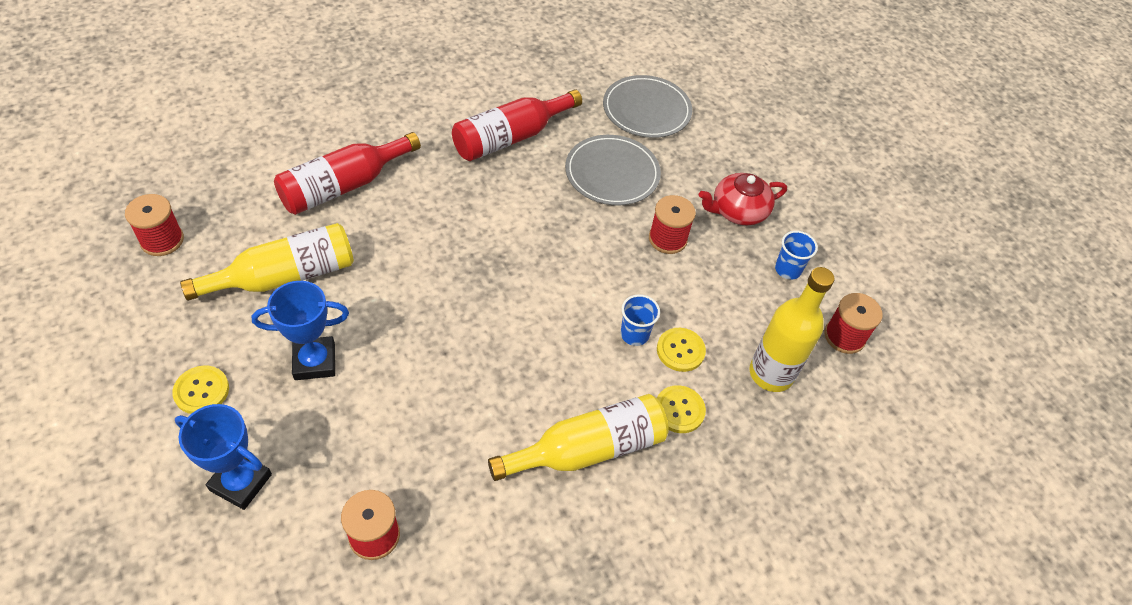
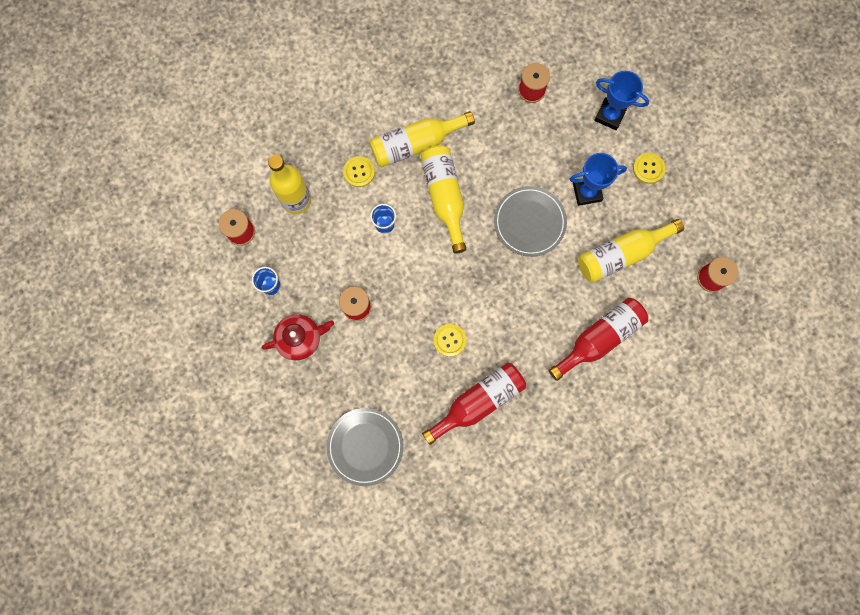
camera: 175 degrees left, 25 degrees up
grey plate [565,135,661,205] -> grey plate moved to [494,186,567,257]
yellow button [657,328,706,372] -> yellow button moved to [434,324,467,357]
none -> yellow bottle [420,145,466,254]

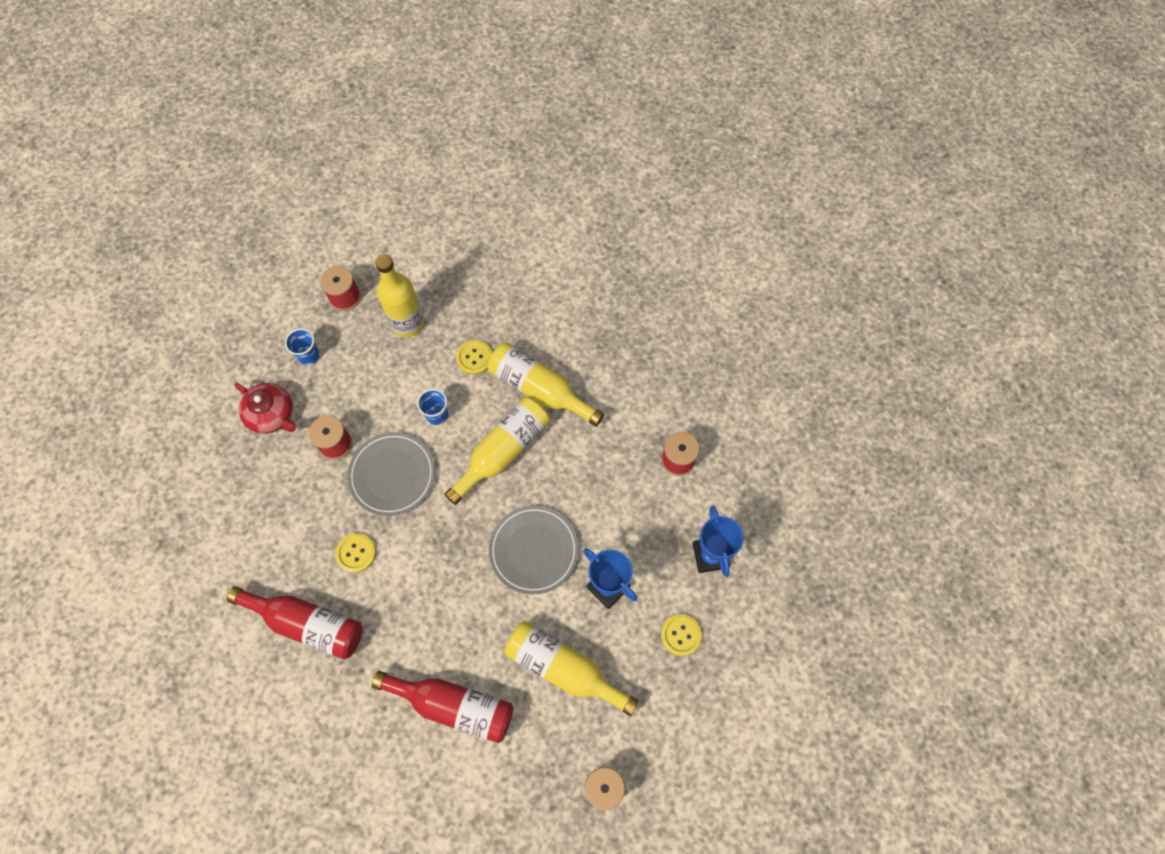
camera: 55 degrees right, 10 degrees down
grey plate [326,408,404,486] -> grey plate moved to [347,432,435,516]

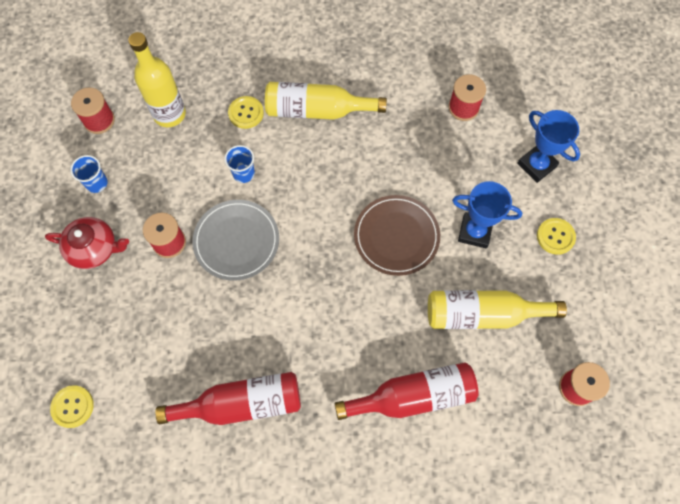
camera: 30 degrees left, 0 degrees up
yellow button [335,533,376,573] -> yellow button moved to [50,385,94,428]
yellow bottle [445,397,550,505] -> none
grey plate [489,505,579,594] -> brown plate [354,195,440,276]

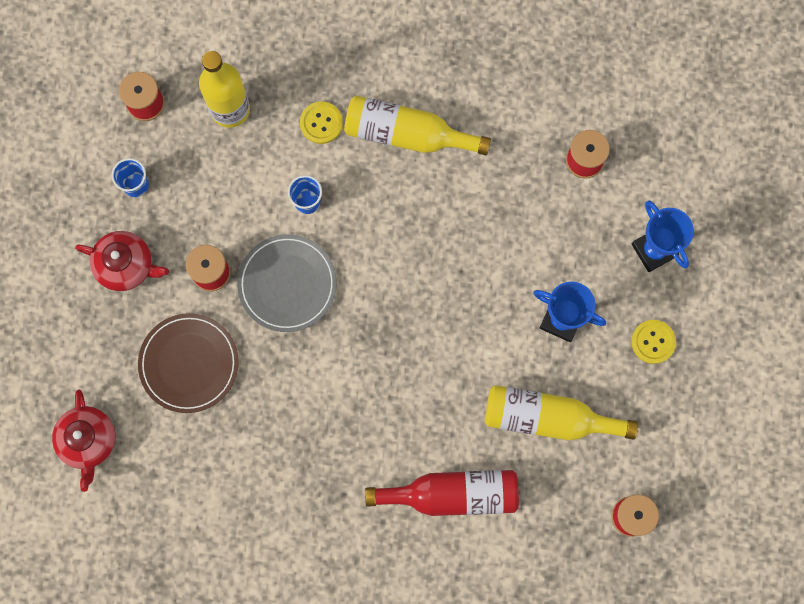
camera: 10 degrees right, 10 degrees up
yellow button [50,385,94,428] -> red teapot [52,389,115,492]
red bottle [155,372,301,425] -> none
brown plate [354,195,440,276] -> brown plate moved to [138,313,239,413]

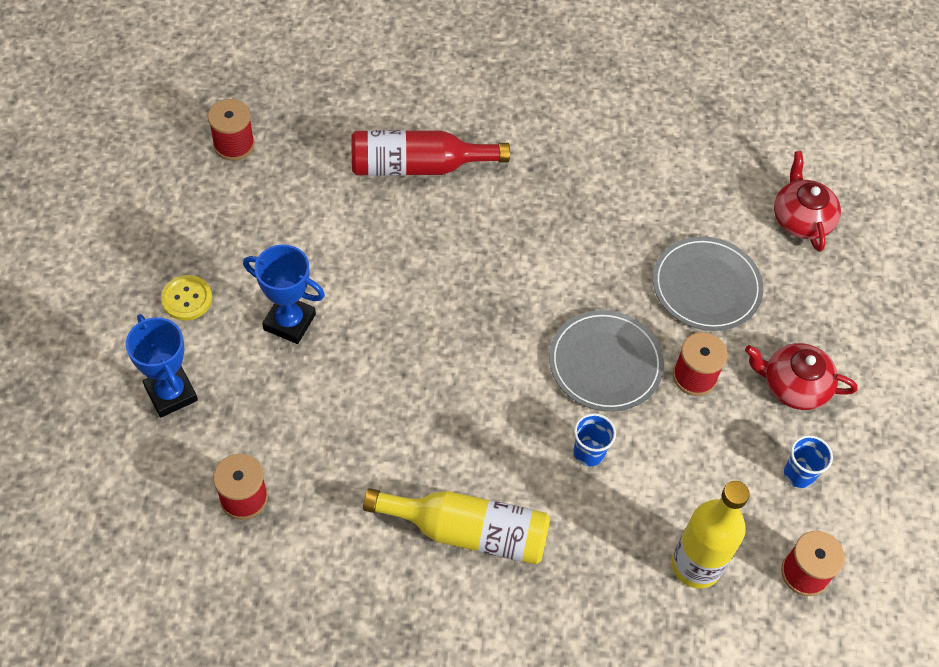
camera: 175 degrees right, 20 degrees down
brown plate [138,313,239,413] -> grey plate [653,236,763,331]
yellow button [300,101,343,144] -> none
yellow bottle [485,385,638,440] -> none

